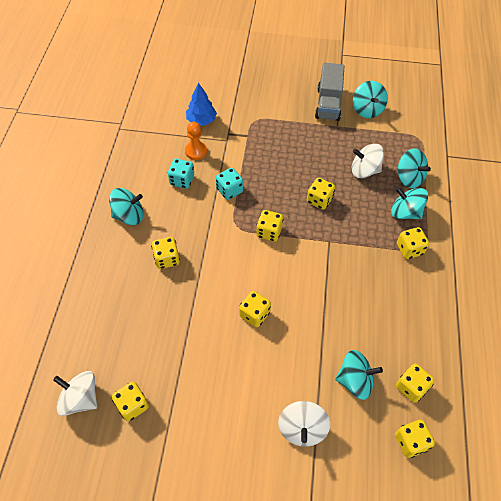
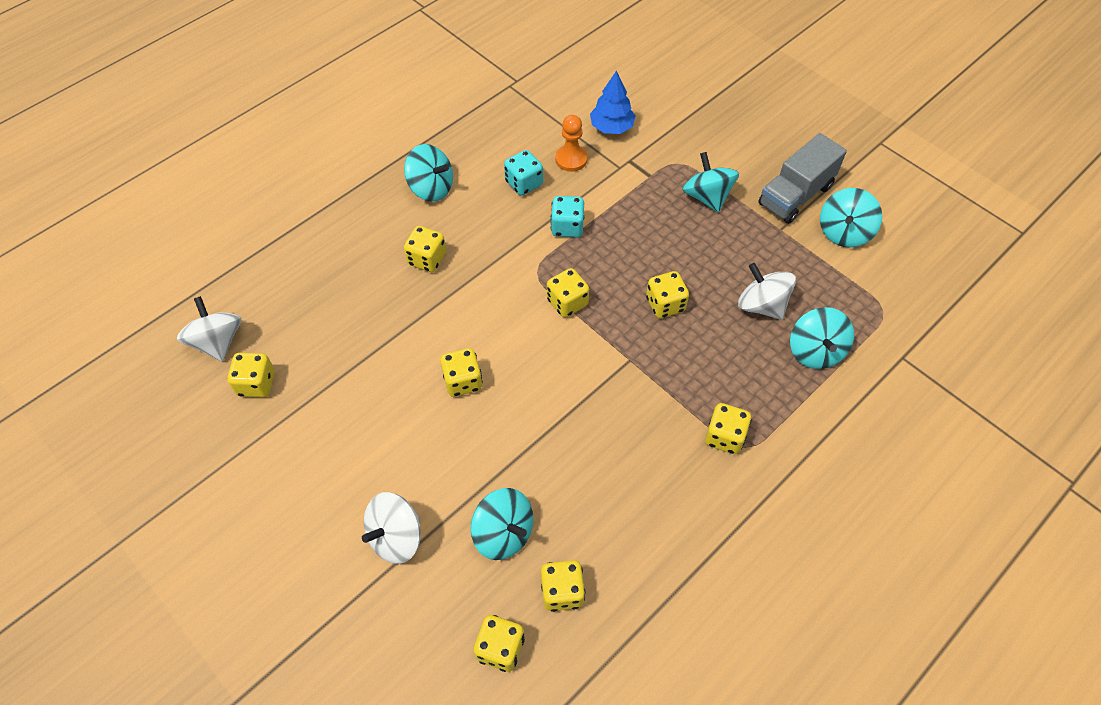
camera: 40 degrees right, 0 degrees up
turquoise spinning top [391,187,428,219] -> turquoise spinning top moved to [682,152,739,213]

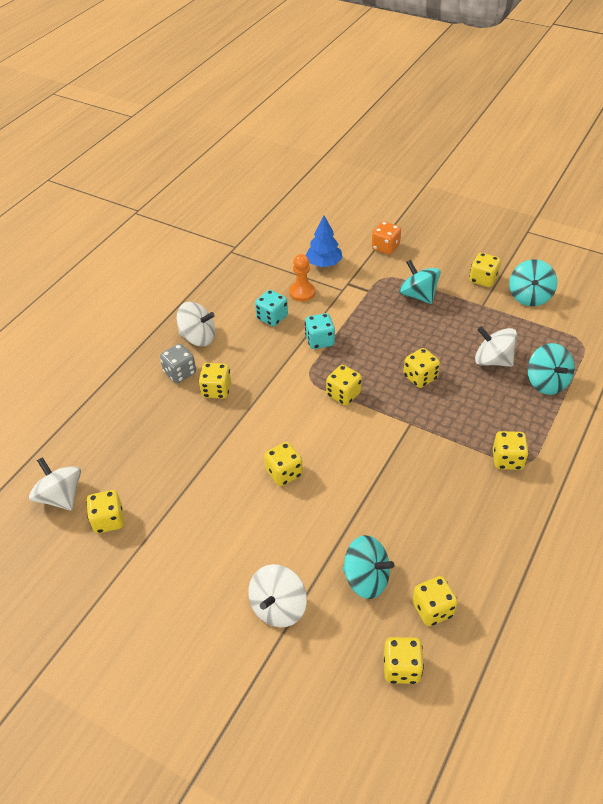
camera: 15 degrees left, 10 degrees down
turquoise spinning top [404,144,453,202] -> white spinning top [177,302,215,347]
grey truck [758,133,847,224] -> yellow dice [469,253,501,287]
none -> grey dice [160,344,196,383]
none -> orange dice [372,221,401,255]

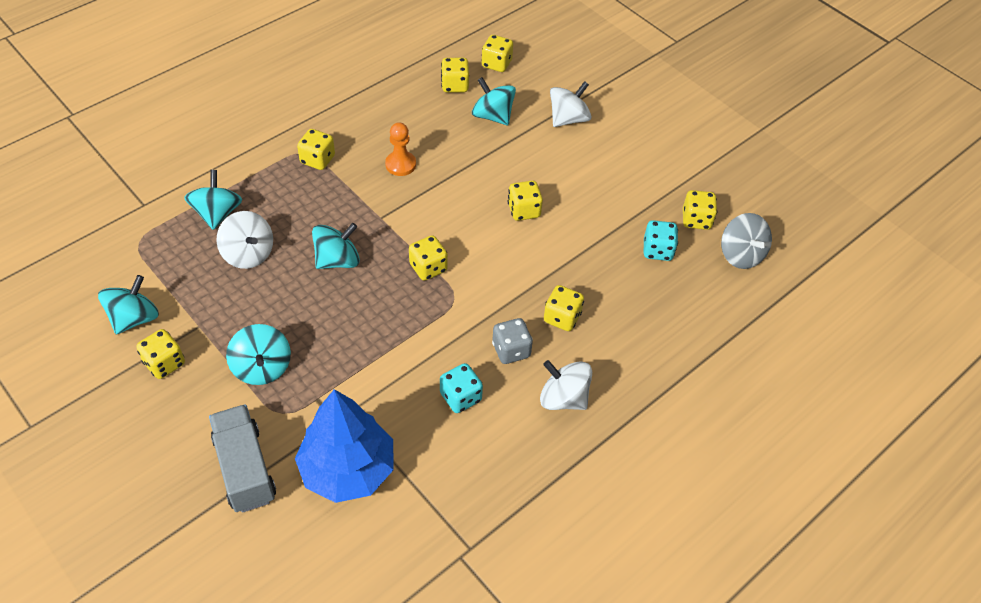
camera: 165 degrees left, 5 degrees up
white spinning top [29,457,81,511] -> grey spinning top [721,213,772,269]
grey dice [160,344,196,383] -> grey dice moved to [492,318,533,364]
orange pawn [289,254,315,302] -> orange pawn moved to [385,122,416,176]
turquoise dice [305,313,335,349] -> turquoise dice moved to [644,220,678,261]
blue tree [306,216,342,267] -> blue tree [295,389,394,503], size x1.74
orange dice [372,221,401,255] -> grey truck [209,404,276,513]
yellow dice [403,348,440,388] -> turquoise spinning top [312,223,360,269]

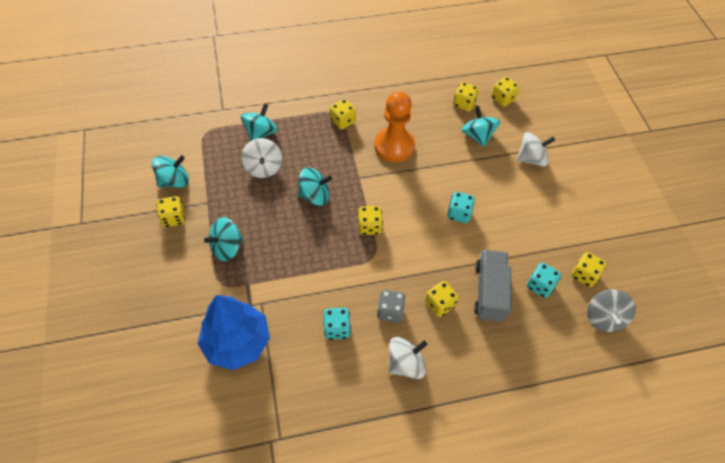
camera: 30 degrees right, 5 degrees up
grey truck [209,404,276,513] -> grey truck moved to [474,250,511,322]
turquoise spinning top [226,324,291,385] -> turquoise spinning top turned 45 degrees clockwise [204,217,243,261]
orange pawn [385,122,416,176] -> orange pawn [375,91,415,162], size x1.80
yellow dice [508,181,543,221] -> turquoise dice [447,192,475,223]
white spinning top [540,360,592,410] -> white spinning top turned 90 degrees clockwise [389,337,427,379]

